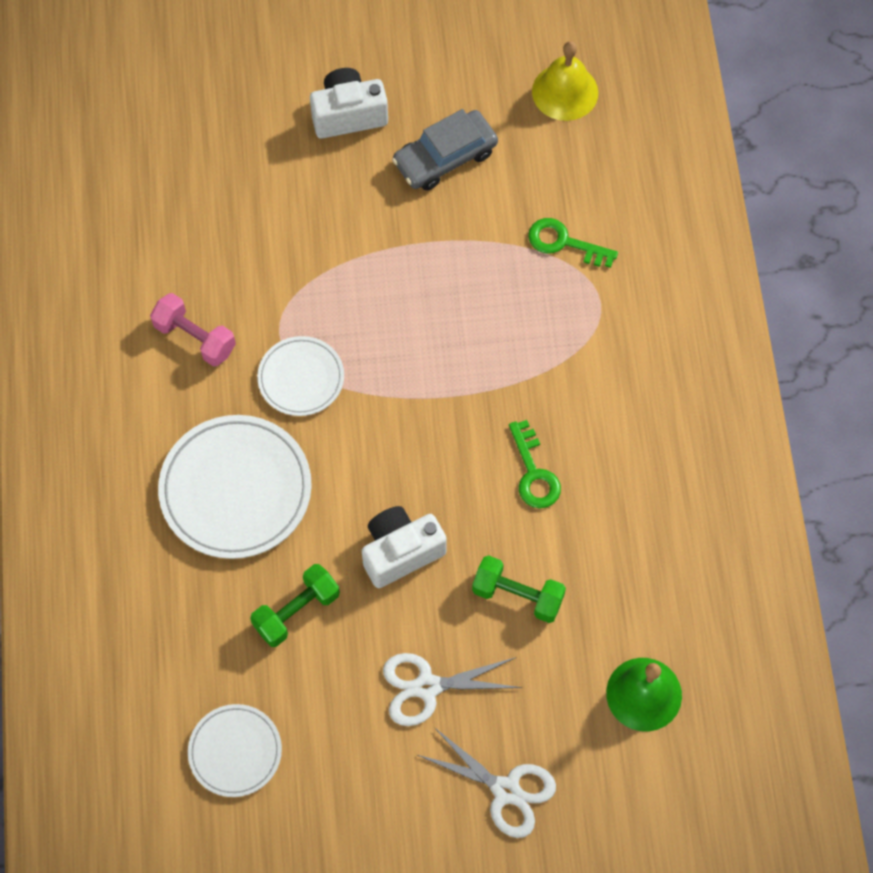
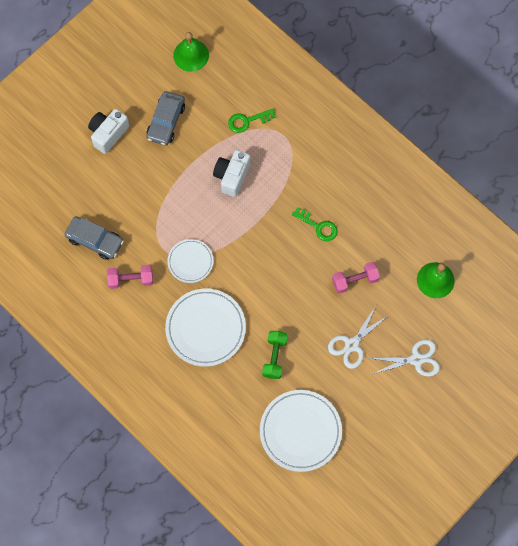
camera: 40 degrees left, 5 degrees up
white plate [188,704,282,797] -> white plate [260,390,342,472], size x1.72
white camera [362,506,447,588] -> white camera moved to [213,150,250,197]
green dumbbell [472,555,566,623] -> pink dumbbell [332,262,380,294]
yellow bell [532,41,598,121] -> green bell [173,32,209,72]
none -> grey car [64,216,124,260]

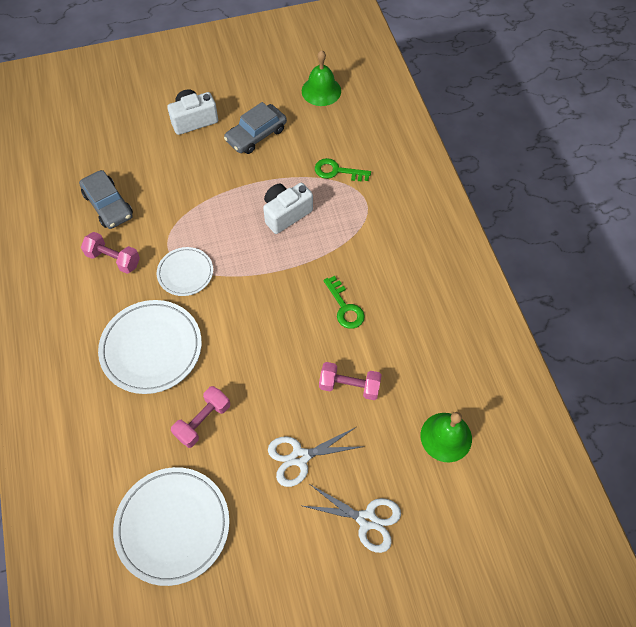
camera: 30 degrees right, 10 degrees down
green dumbbell [262,331,288,379] -> pink dumbbell [171,386,230,448]

